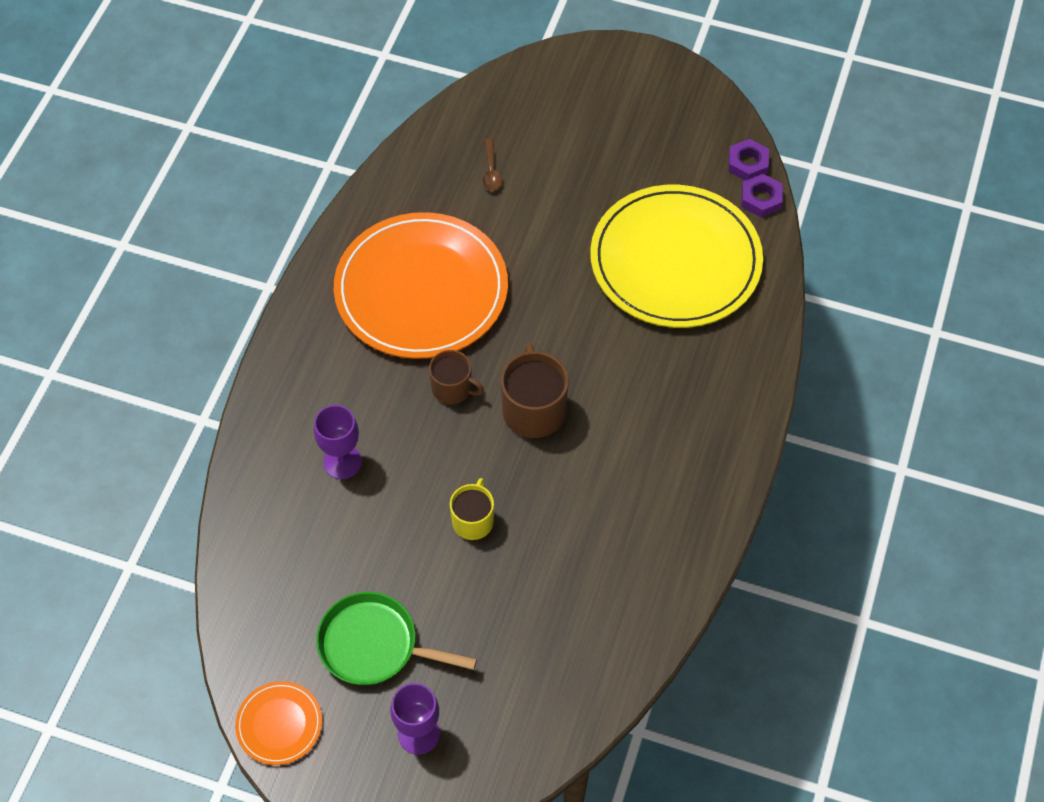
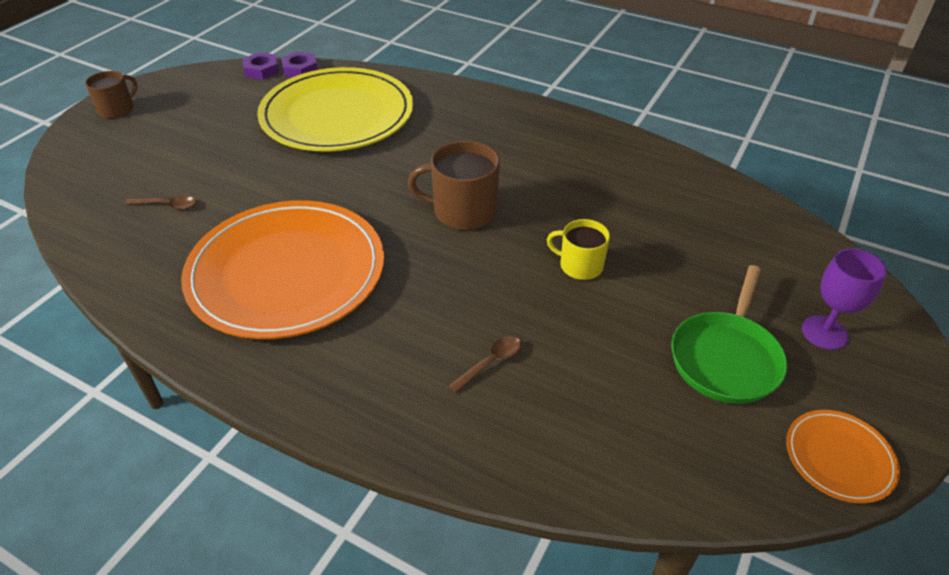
camera: 80 degrees left, 15 degrees down
purple goblet [314,405,362,479] -> brown spoon [449,336,521,393]
brown mug [429,350,484,405] -> brown mug moved to [85,71,137,118]

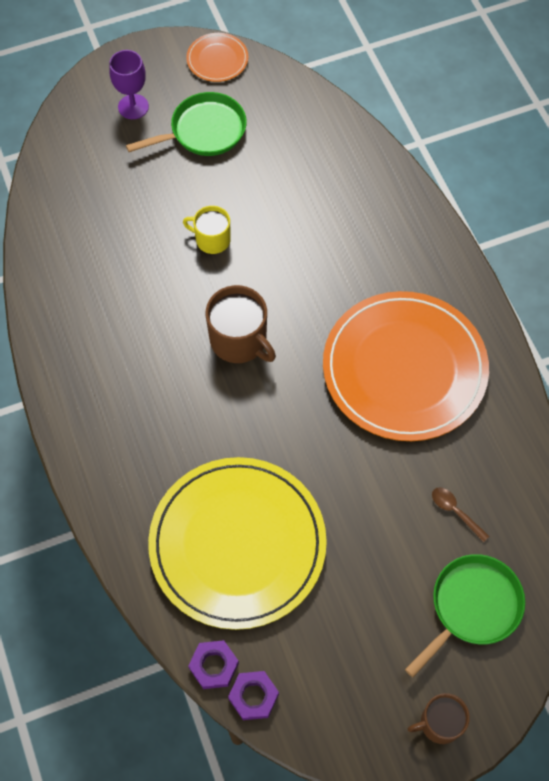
camera: 140 degrees left, 20 degrees up
brown spoon [449,336,521,393] -> none
yellow mug [547,219,610,280] -> yellow mug turned 135 degrees clockwise [183,206,231,254]
none -> green pan [405,554,525,677]

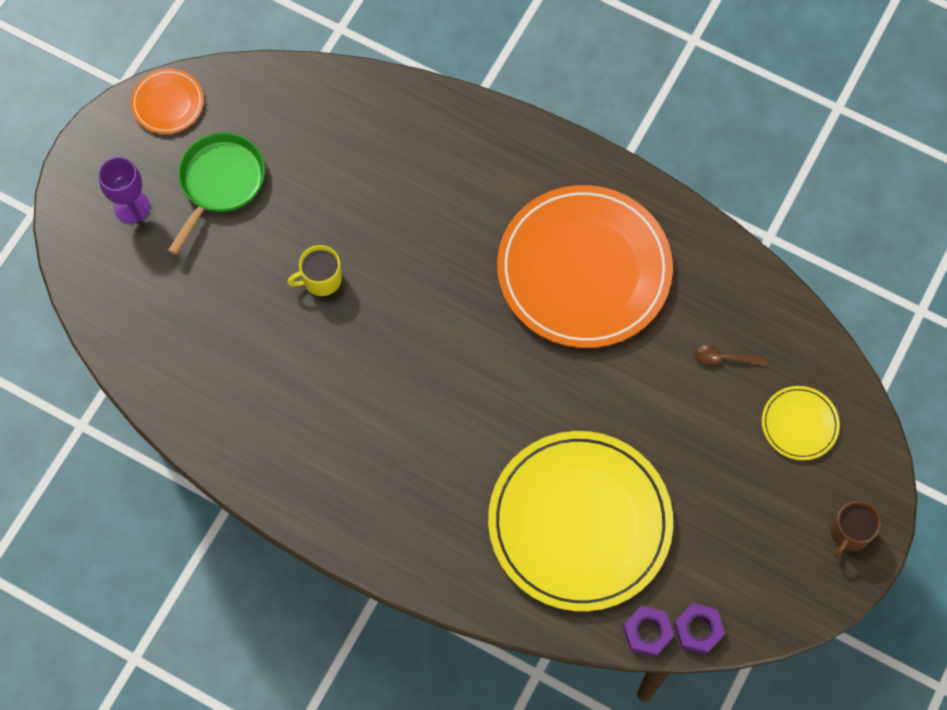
camera: 40 degrees left, 5 degrees up
brown mug [206,285,276,363] -> none
green pan [405,554,525,677] -> yellow plate [762,386,840,460]

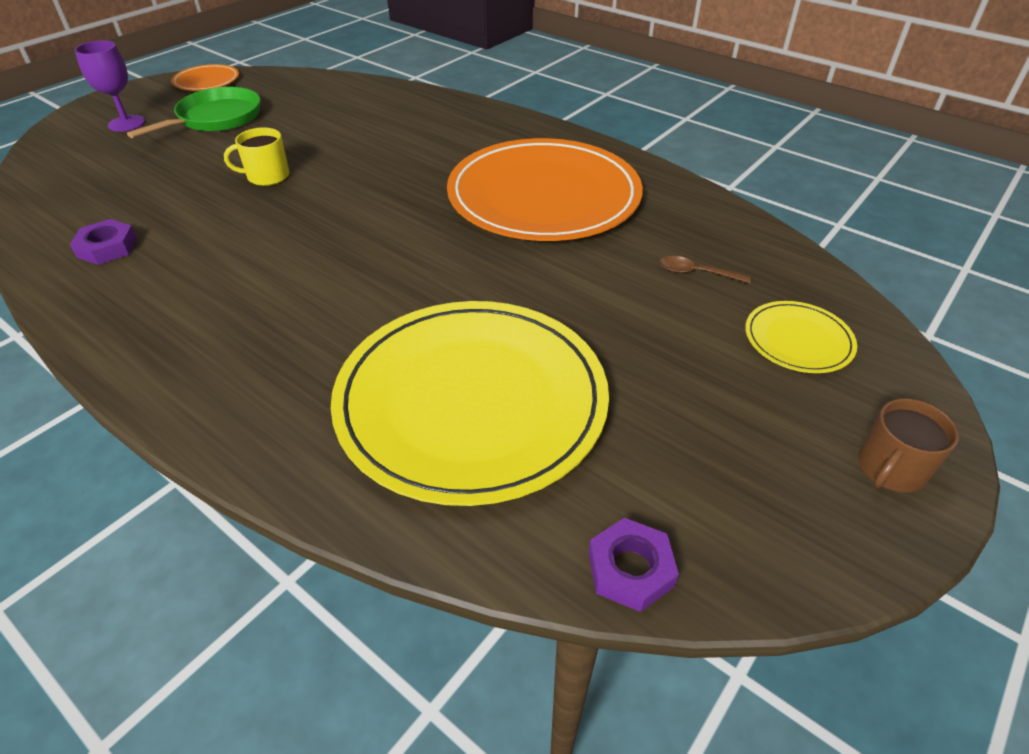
camera: 10 degrees right, 25 degrees down
purple nut [623,606,674,657] -> purple nut moved to [70,219,137,265]

